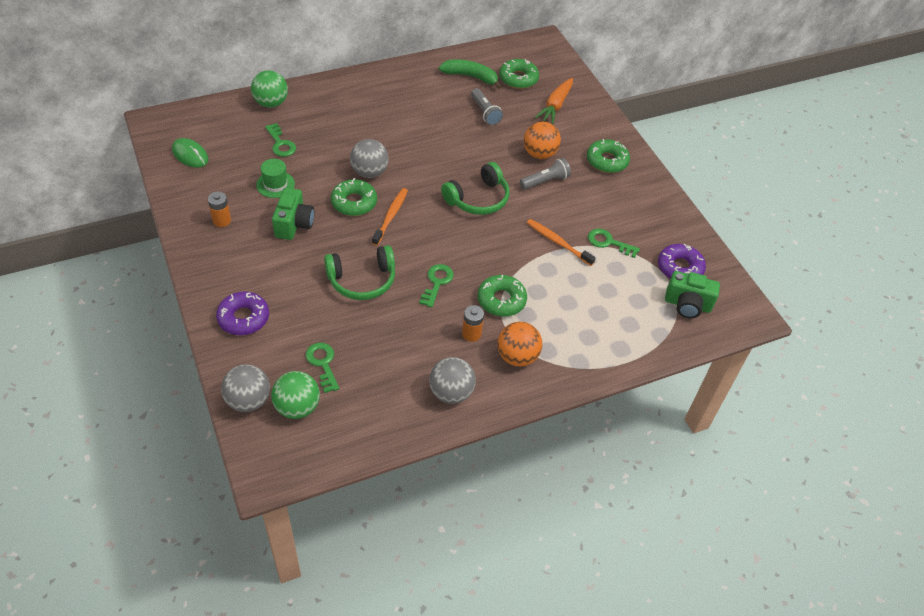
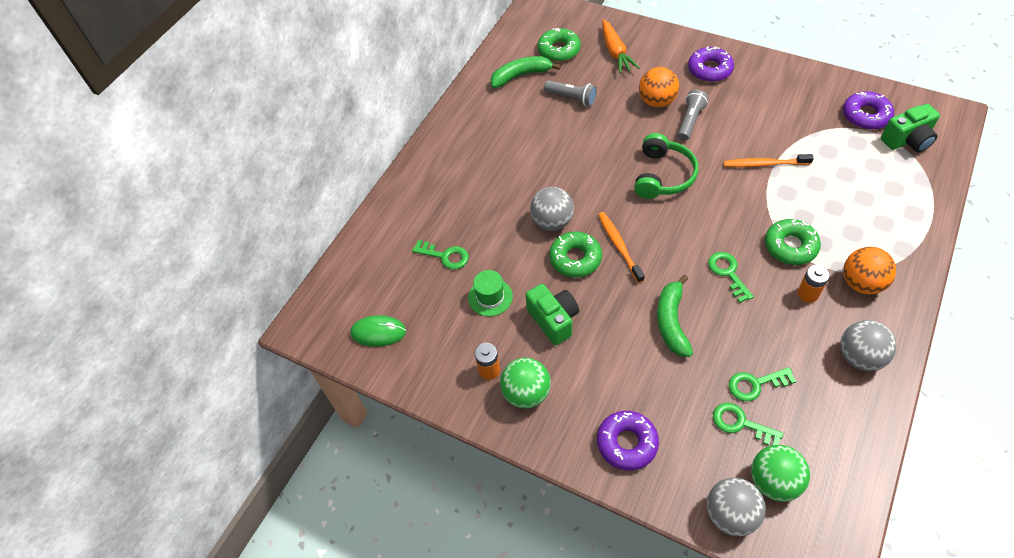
camera: 30 degrees left, 5 degrees up
green ball [251,70,288,108] -> green ball moved to [500,358,551,409]
green headphones [324,245,395,300] -> green banana [657,275,693,357]
green donut [587,139,630,173] -> purple donut [688,47,734,82]
green key [588,229,640,258] -> green key moved to [729,367,796,401]

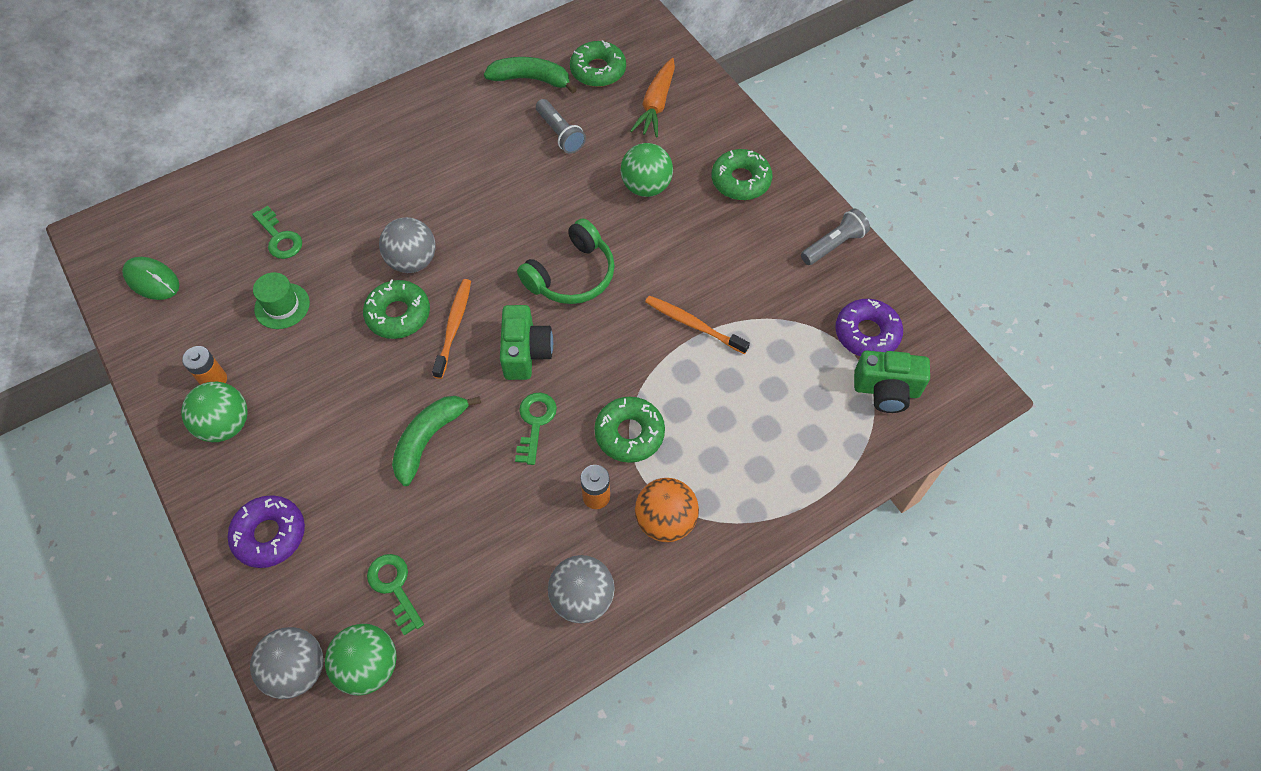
camera: 25 degrees right, 5 degrees up
green camera [525,284,579,345] -> green camera moved to [500,305,553,380]
orange ball [639,67,679,108] -> green ball [620,143,673,197]
grey flashlight [678,90,709,141] -> grey flashlight moved to [801,208,870,265]
purple donut [688,47,734,82] -> green donut [712,149,772,200]
green key [729,367,796,401] -> none

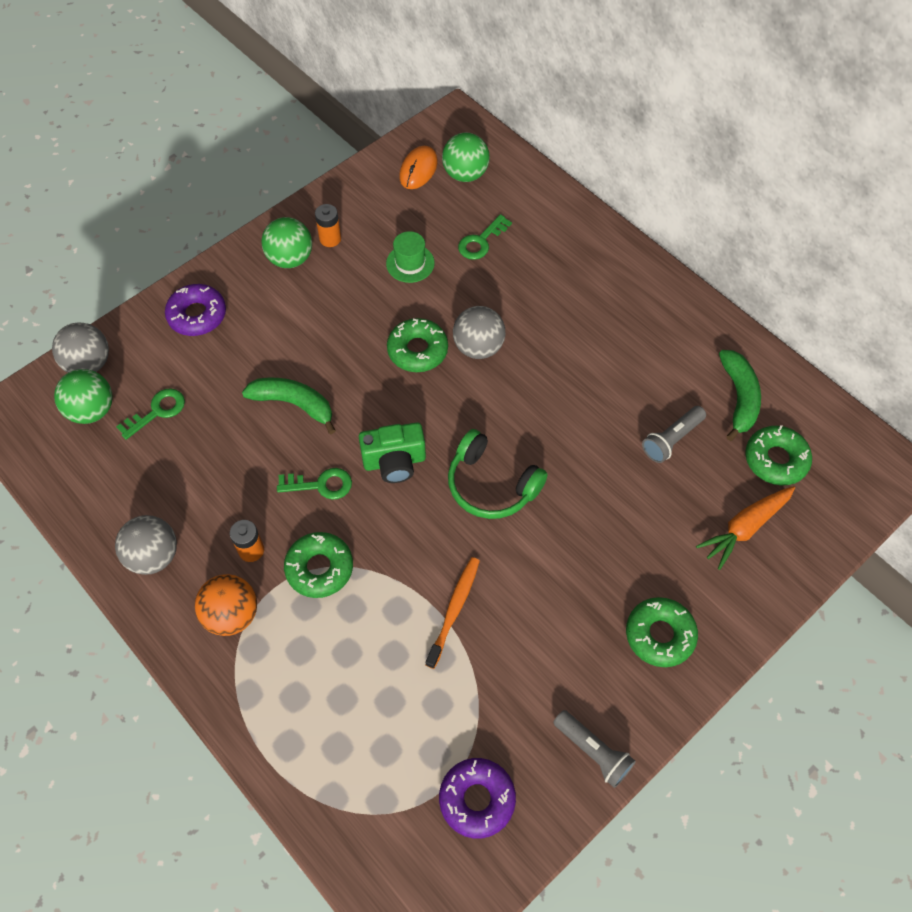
camera: 80 degrees right, 0 degrees up
green mouse [122,257,180,300] -> orange mouse [399,146,438,189]
orange toothbrush [432,279,471,379] -> none
green ball [620,143,673,197] -> green ball moved to [442,133,490,182]
orange carrot [630,58,675,138] -> orange carrot turned 45 degrees counterclockwise [696,486,795,570]
green camera [854,351,930,413] -> none

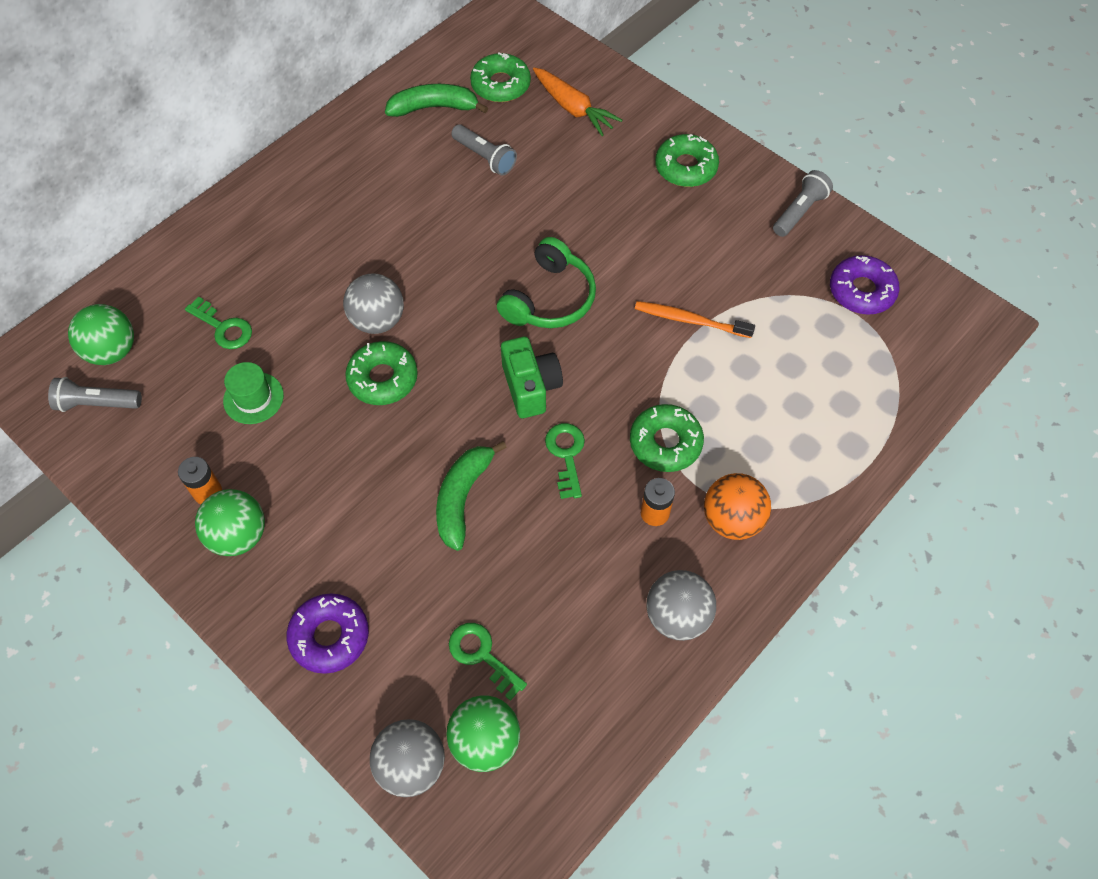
camera: 95 degrees left, 0 degrees up
orange mouse [399,146,438,189] -> grey flashlight [48,377,142,412]

